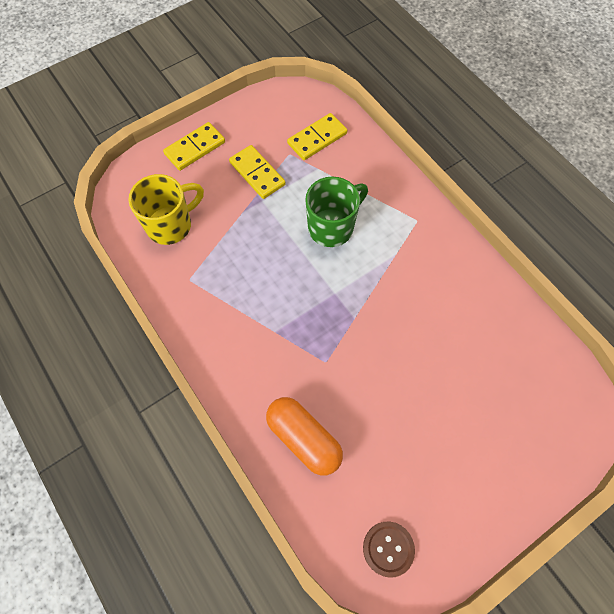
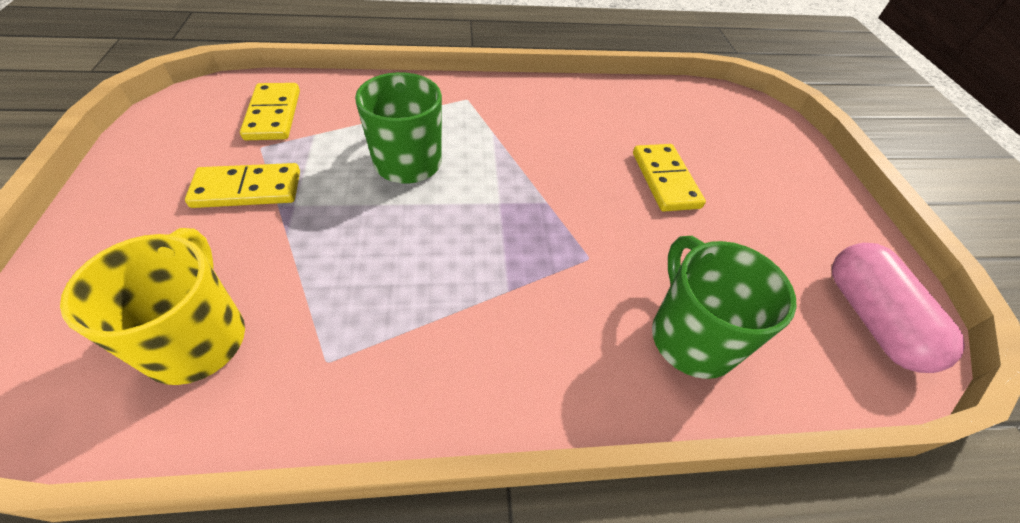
camera: 65 degrees left, 15 degrees down
yellow domino [163,122,225,171] -> yellow domino moved to [633,144,706,212]
orange capsule [266,397,343,475] -> green mug [652,236,796,379]
brown button [363,522,415,578] -> pink capsule [832,243,965,373]

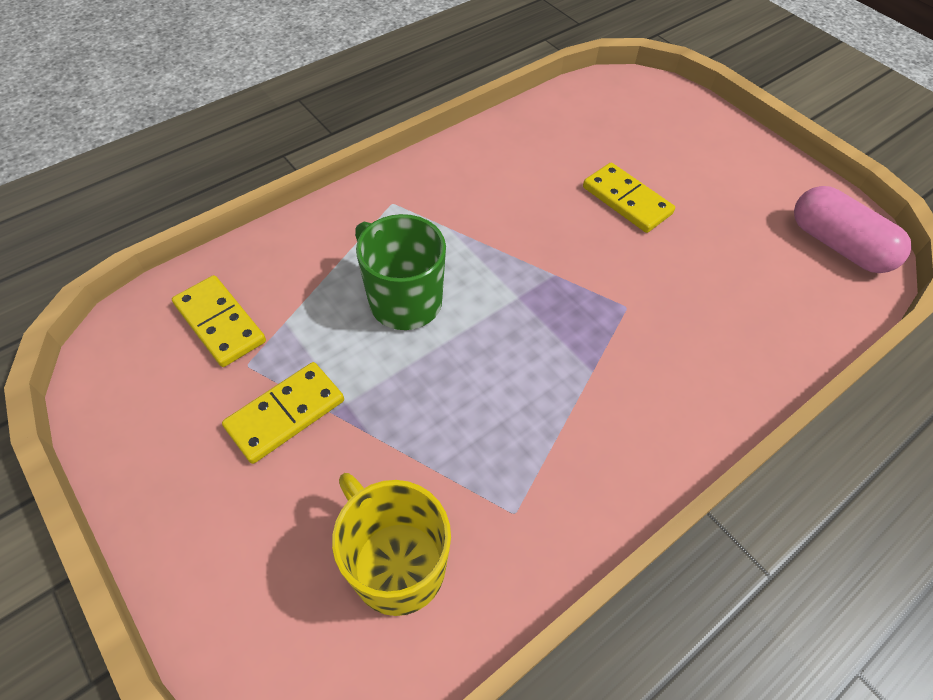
camera: 30 degrees left, 5 degrees up
green mug [652,236,796,379] -> none

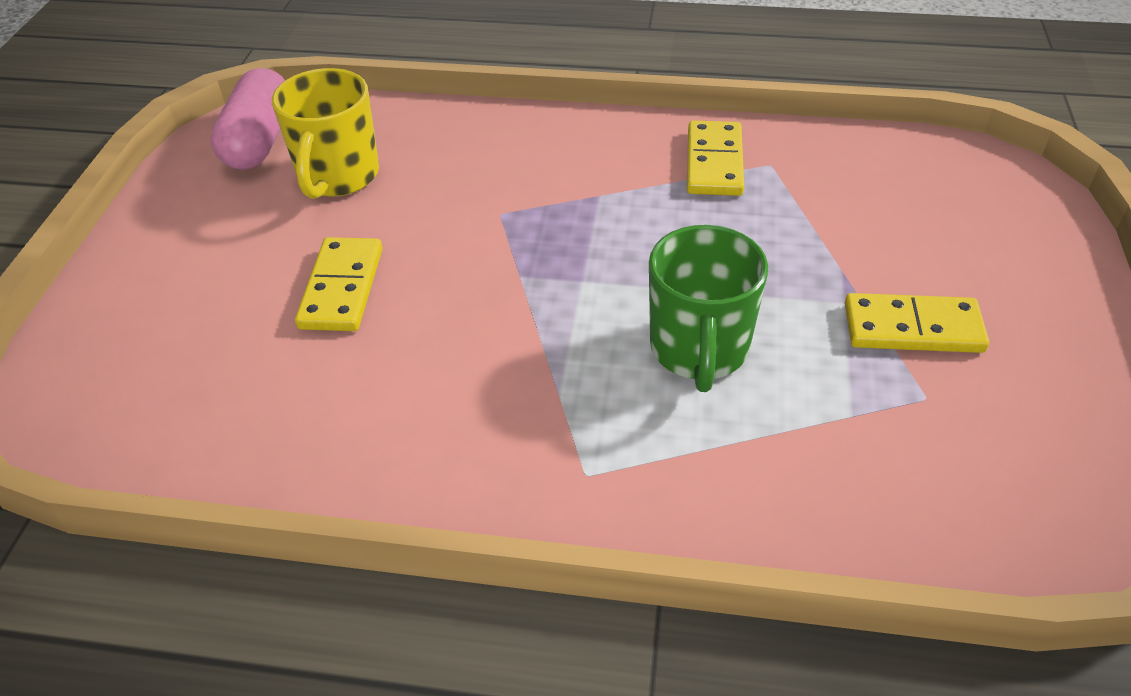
camera: 130 degrees left, 10 degrees down
yellow domino [172,275,266,367] -> yellow domino moved to [687,120,744,196]
yellow mug [332,473,451,616] -> yellow mug moved to [272,68,379,199]

